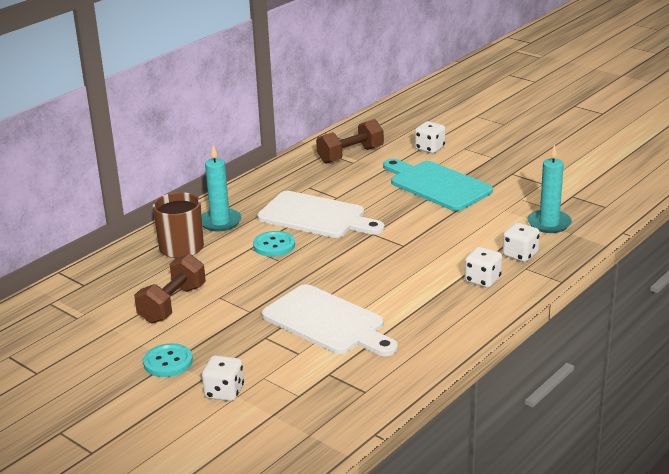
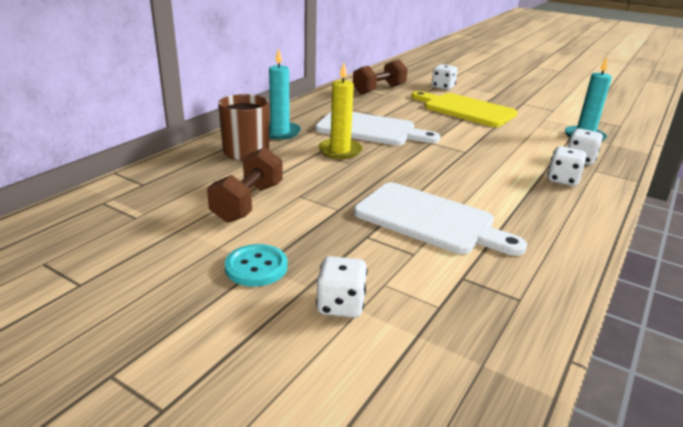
camera: 10 degrees left, 0 degrees up
turquoise button [253,231,295,257] -> yellow candle [318,63,363,159]
turquoise cutting board [383,159,493,211] -> yellow cutting board [411,91,517,127]

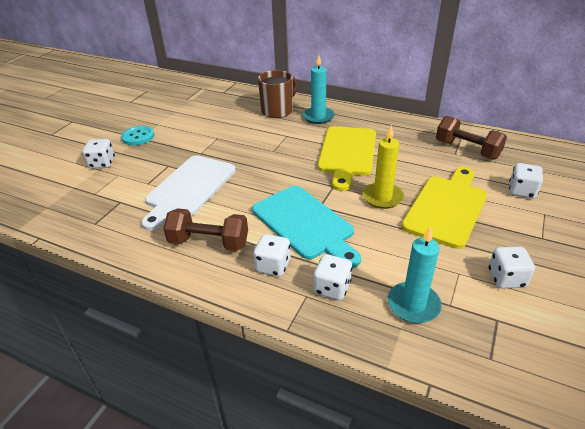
camera: 85 degrees right, 10 degrees up
brown dumbbell [207,147,283,223] -> brown dumbbell moved to [163,208,248,251]
white cutting board [315,112,440,146] -> yellow cutting board [318,126,376,191]
yellow candle [318,63,363,159] -> yellow candle moved to [362,125,404,209]
none -> turquoise cutting board [252,186,361,269]
none -> white dice [489,247,535,288]

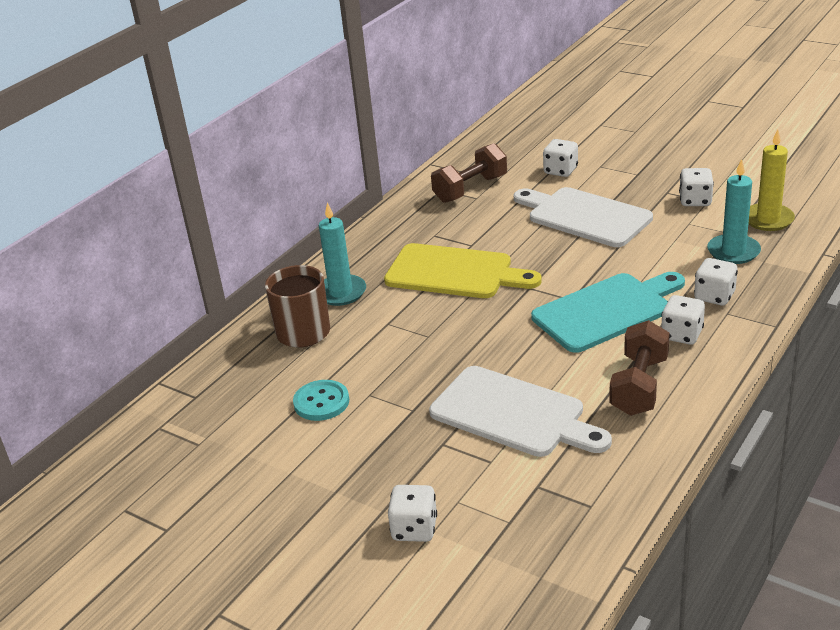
camera: 80 degrees left, 5 degrees down
turquoise button [121,126,154,145] -> turquoise button moved to [293,380,349,421]
yellow candle [362,125,404,209] -> yellow candle moved to [748,129,795,231]
yellow cutting board [401,167,487,249] -> white cutting board [514,187,653,247]

